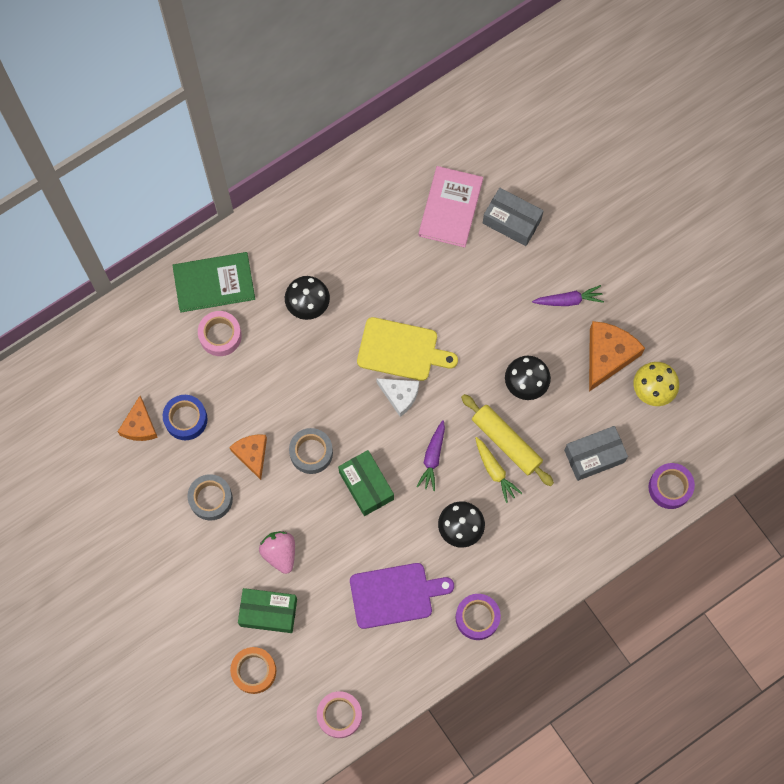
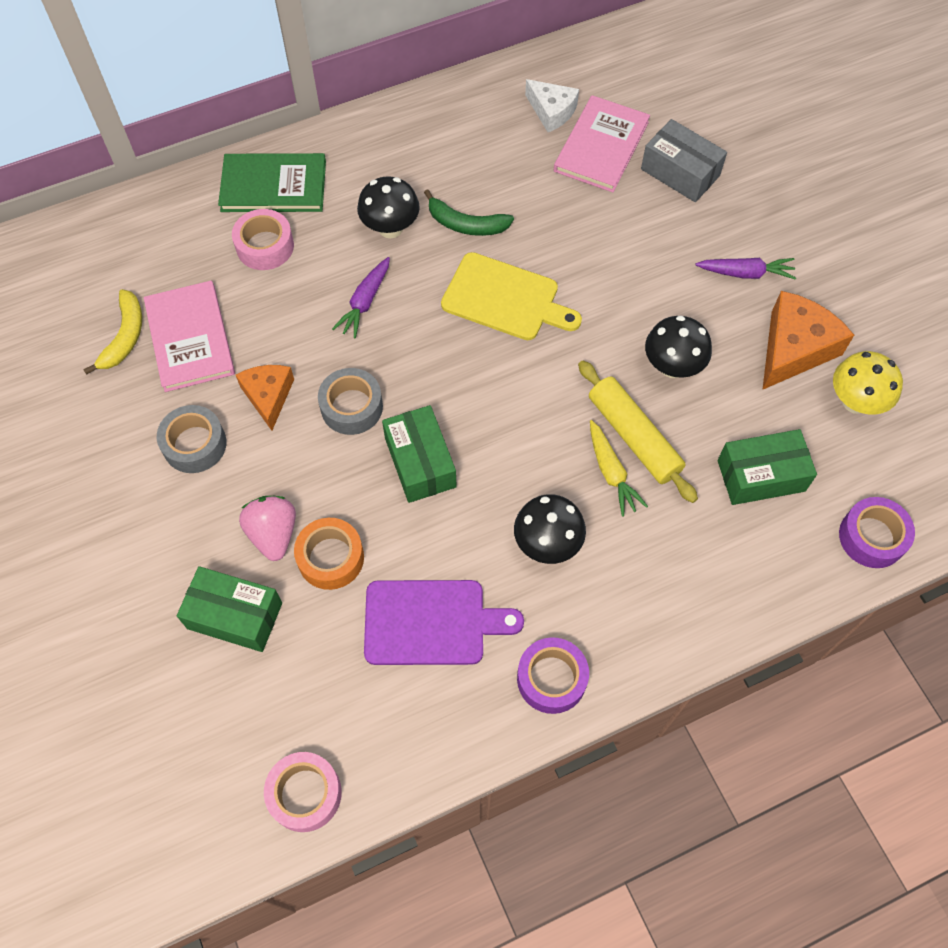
camera: 10 degrees right, 10 degrees down
orange cheese [118,396,158,441] -> yellow banana [83,289,142,375]
blue tape [163,395,208,440] -> pink book [144,281,235,392]
orange tape [230,647,276,694] -> orange tape moved to [294,518,364,590]
white cheese [377,378,419,417] -> white cheese moved to [525,79,579,132]
purple carrot [416,420,445,491] -> purple carrot moved to [332,257,390,338]
grey box [564,426,628,481] -> green box [718,429,817,505]
none -> green banana [424,189,514,236]

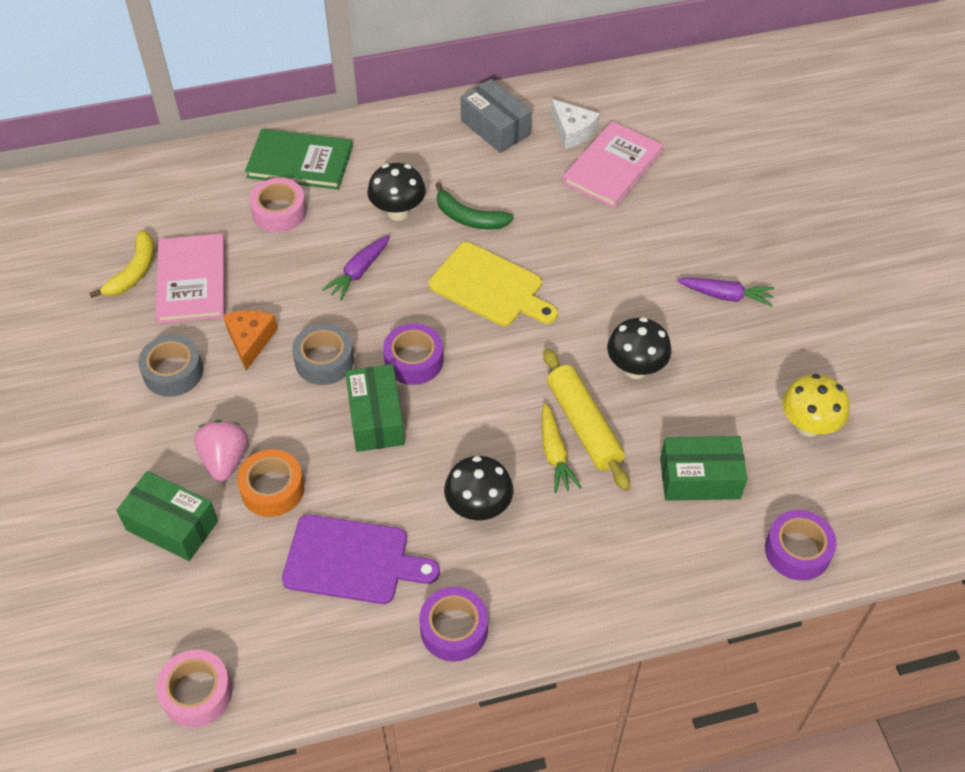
camera: 10 degrees right, 10 degrees down
grey box [641,119,727,202] -> grey box moved to [460,79,532,153]
orange cheese [762,291,854,390] -> none
none -> purple tape [383,323,443,385]

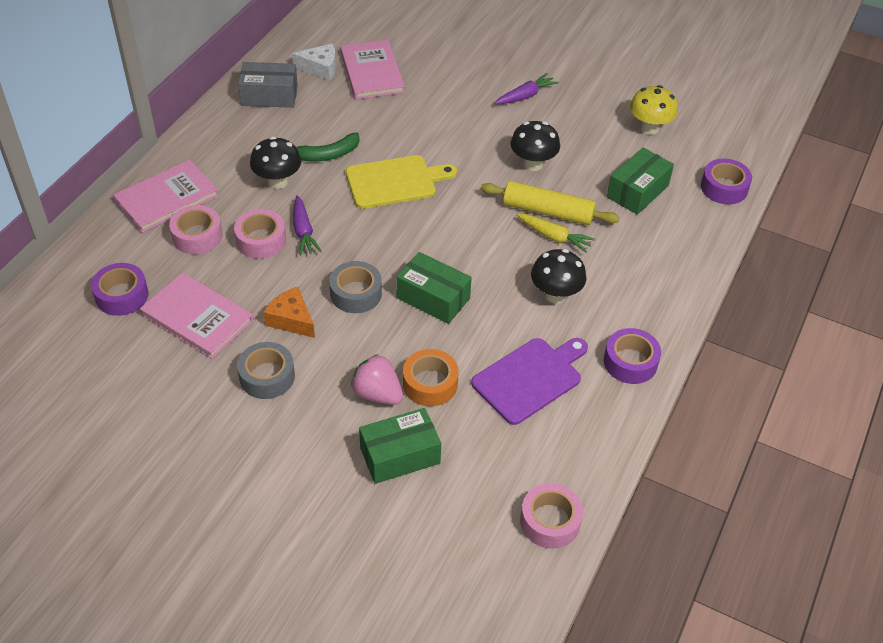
camera: 50 degrees left, 5 degrees down
yellow banana [89,230,154,298] -> none
green book [245,129,353,190] -> pink book [113,160,219,233]
purple tape [383,323,443,385] -> purple tape moved to [91,263,149,316]
none -> pink tape [234,209,286,259]

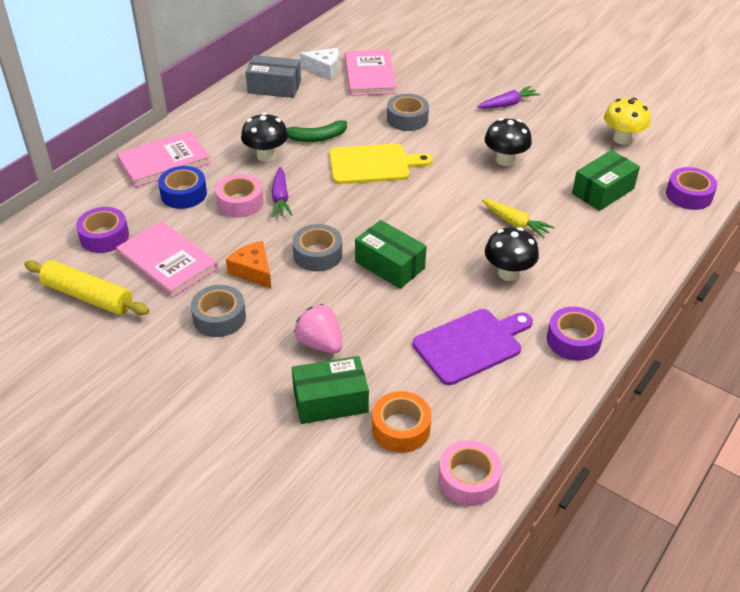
camera: 10 degrees right, 5 degrees down
pink tape [169,205,223,254] -> blue tape [158,166,207,209]
orange tape [403,349,459,406] -> orange tape moved to [372,391,432,453]
yellow rolling pin [481,181,620,225] -> yellow rolling pin moved to [24,260,149,315]
none -> grey tape [387,94,429,131]

